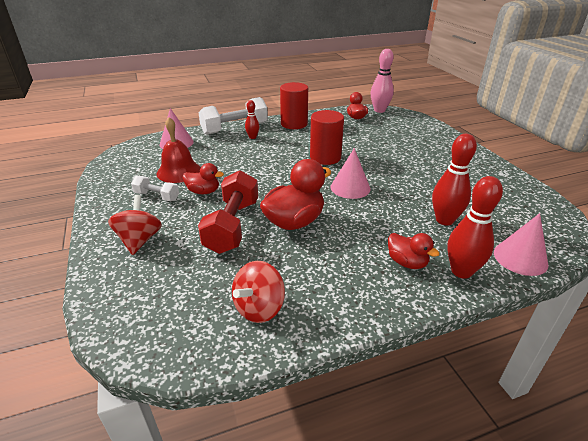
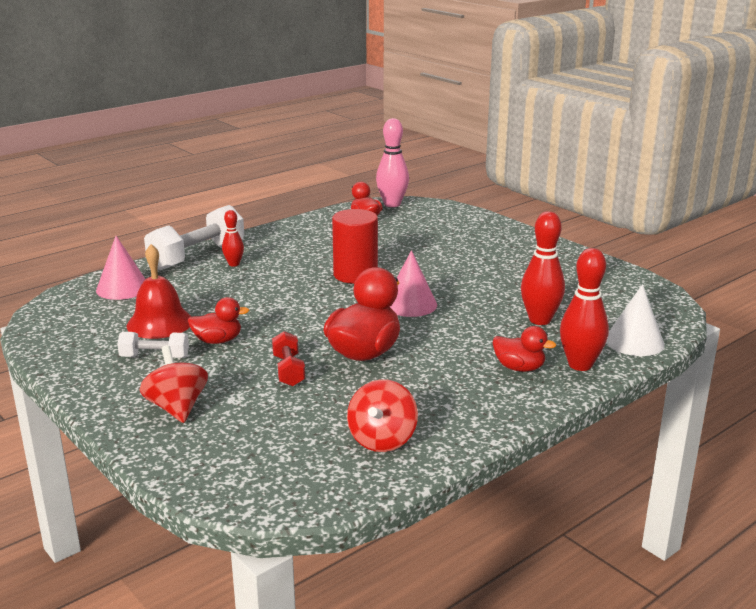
camera: 20 degrees left, 10 degrees down
red dumbbell [198,170,258,254] -> red dumbbell [272,331,305,386], size x0.54
red cylinder [280,82,308,129] -> none
pink cone [494,213,548,276] -> white cone [606,284,665,356]

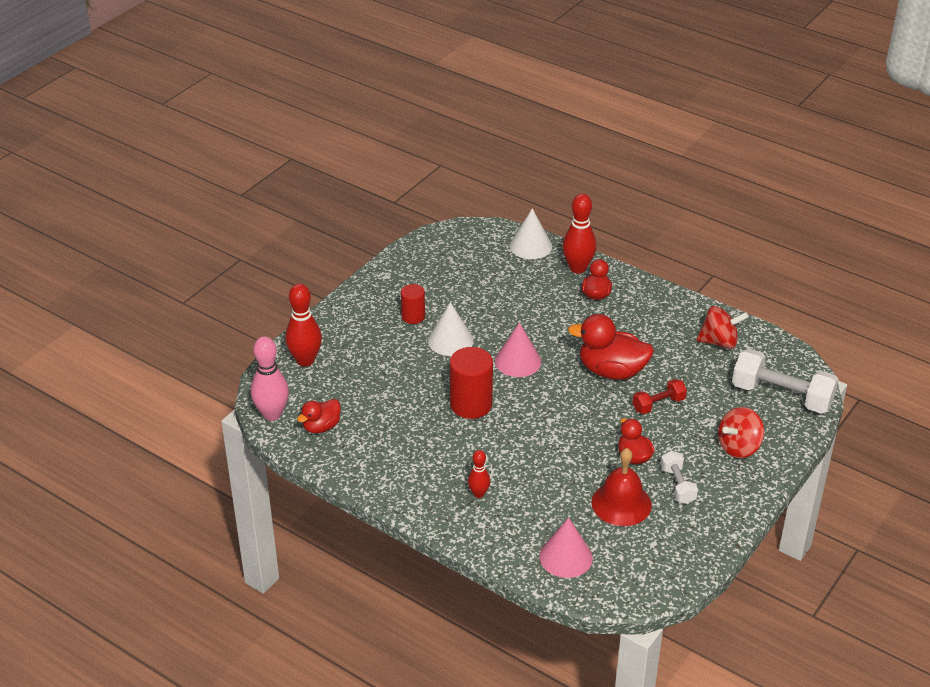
camera: 105 degrees left, 15 degrees up
white dumbbell [144,205,244,270] -> white dumbbell moved to [732,349,839,414]
red bowling pin [521,211,565,325] -> red bowling pin moved to [285,284,322,366]
none -> red cylinder [401,284,425,324]
none -> white cone [428,302,474,356]

